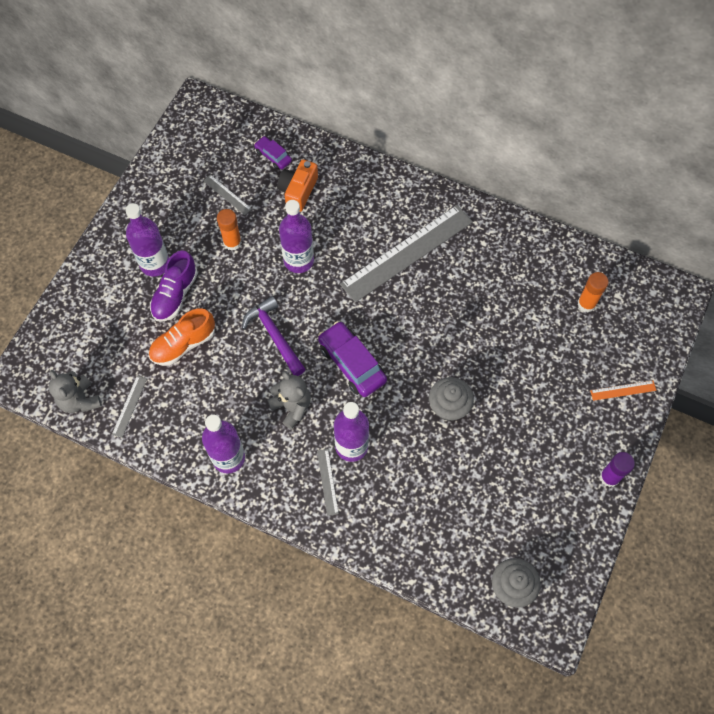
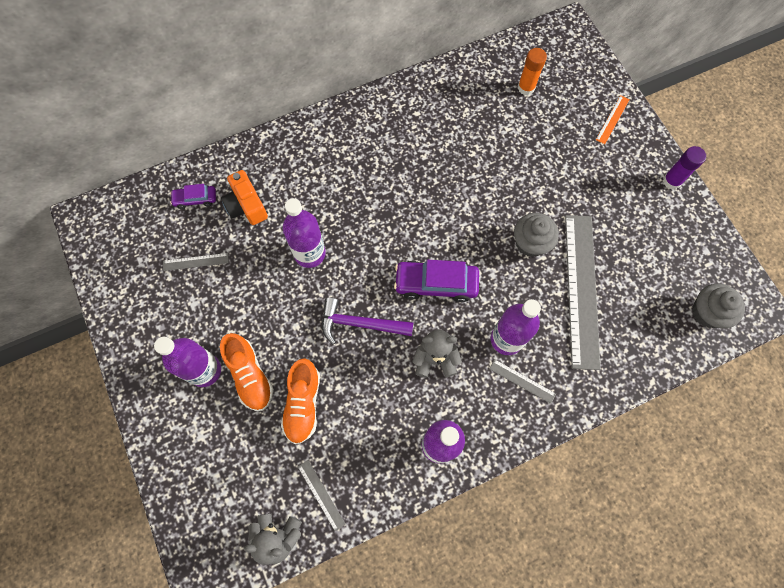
camera: 50 degrees left, 5 degrees up
purple shoe [150,250,198,322] -> orange shoe [220,333,274,411]
orange glue stick [217,209,242,251] -> none
grey ruler [340,205,473,303] -> grey ruler moved to [565,215,601,370]

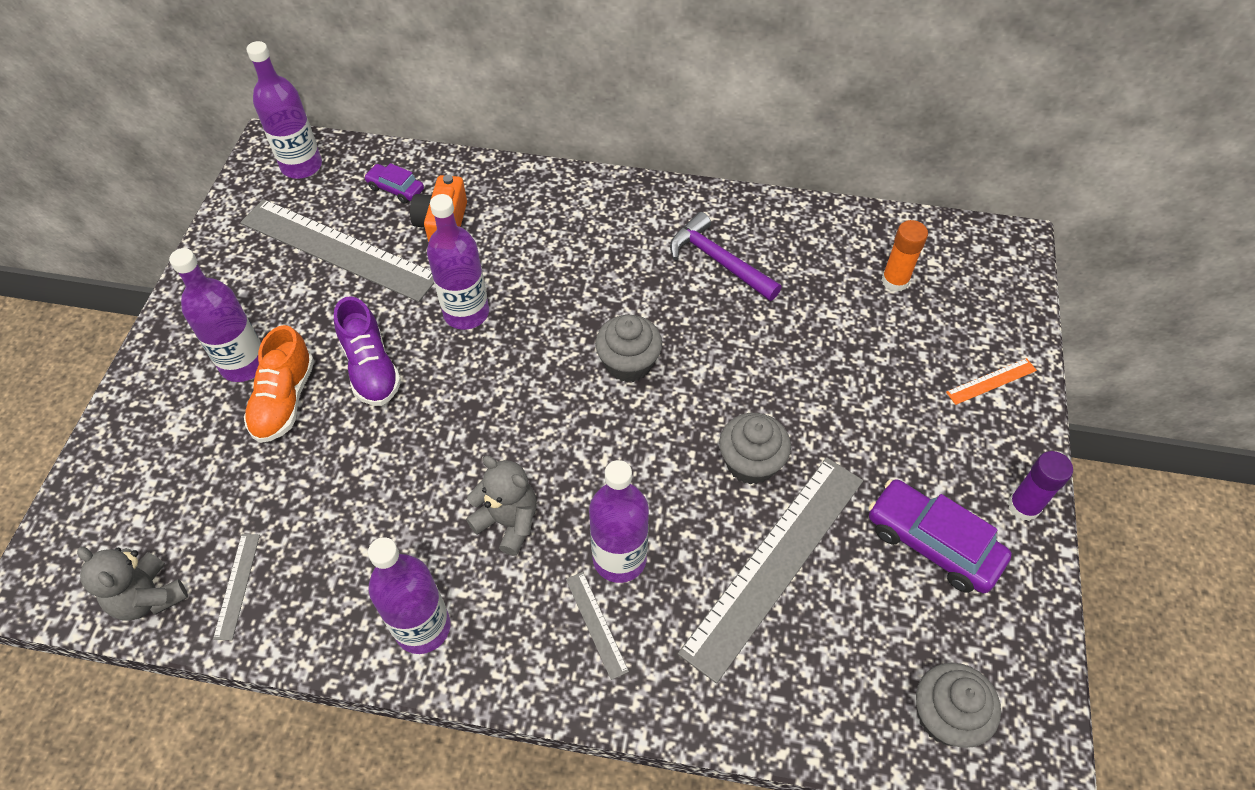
camera: 35 degrees right, 15 degrees down
grey ruler [163,253,229,271] -> grey ruler [240,199,434,302], size x2.44
orange shoe [281,358,320,444] -> none
purple hammer [322,297,413,344] -> purple hammer moved to [670,212,782,301]
purple car [394,260,479,302] -> purple car moved to [869,479,1012,593]
none -> purple bottle [246,41,322,179]
none -> purple shoe [334,296,401,406]
none -> grey cupcake [595,315,662,382]

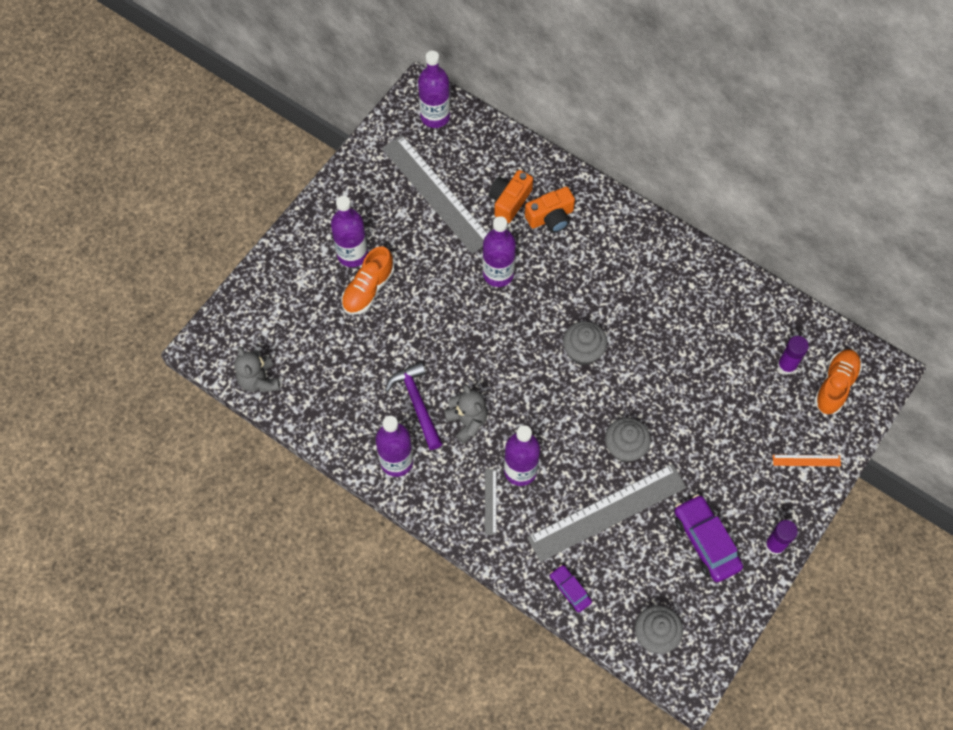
camera: 25 degrees right, 10 degrees up
grey ruler [213,534,260,640] -> none
purple shoe [334,296,401,406] -> none
purple car [364,163,424,204] -> purple car moved to [550,564,592,612]
purple hammer [670,212,782,301] -> purple hammer moved to [385,362,442,450]
orange glue stick [881,220,928,292] -> purple glue stick [777,336,809,375]
none -> orange camera [525,186,575,233]
none -> orange shoe [814,349,862,414]

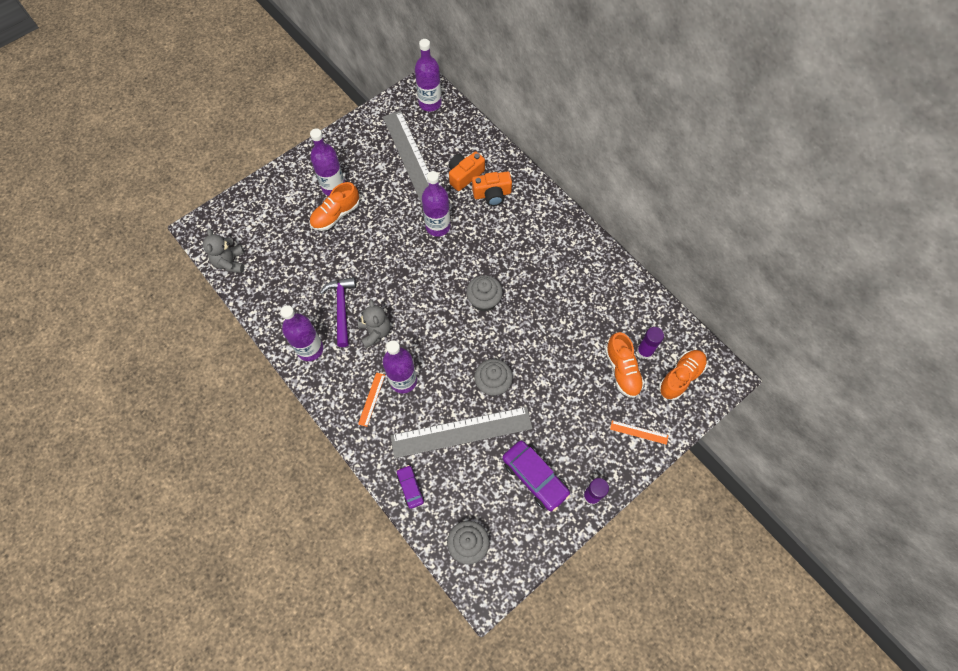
camera: 15 degrees right, 0 degrees up
grey ruler [485,469,497,535] -> orange ruler [358,372,385,427]
purple car [674,494,743,582] -> purple car turned 150 degrees clockwise [502,441,571,512]
none -> orange shoe [605,332,644,398]

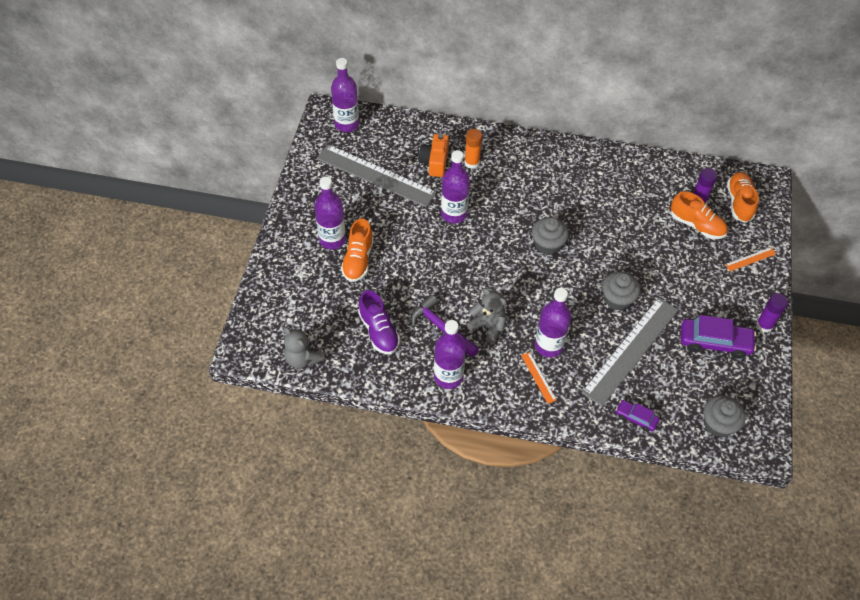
camera: 40 degrees left, 10 degrees down
orange camera [472,172,512,206] -> orange glue stick [465,129,482,169]
none -> purple shoe [358,290,400,355]

